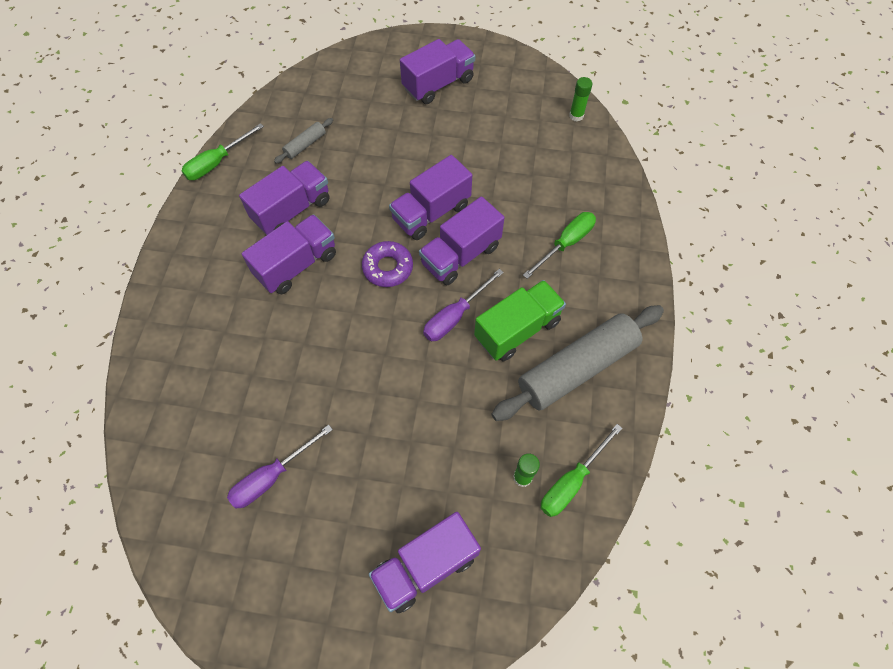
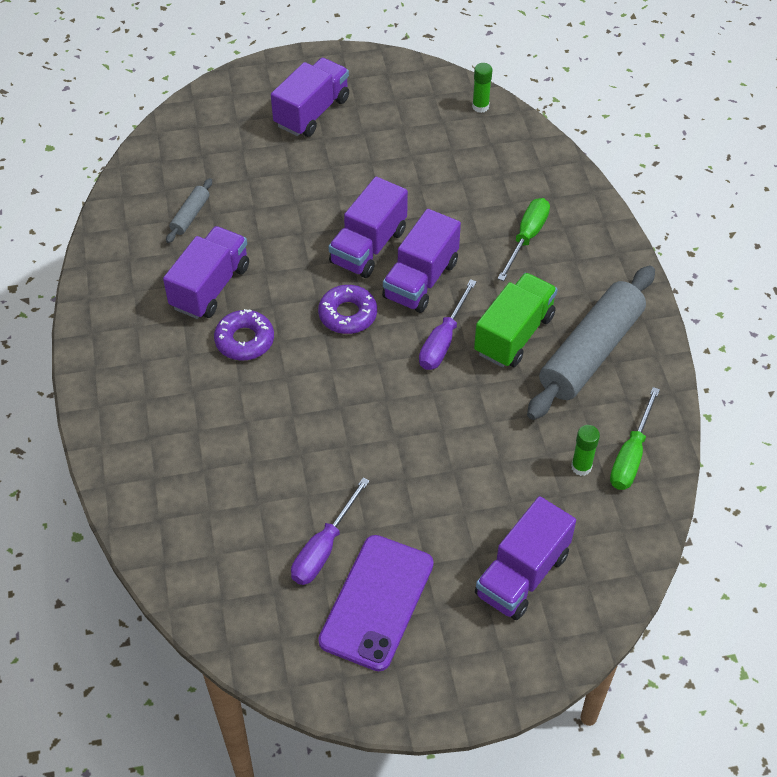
camera: 20 degrees left, 10 degrees down
green screwdriver [181,123,264,180] -> none
purple truck [242,214,336,294] -> purple donut [214,309,274,361]
none -> purple phone [318,535,434,671]

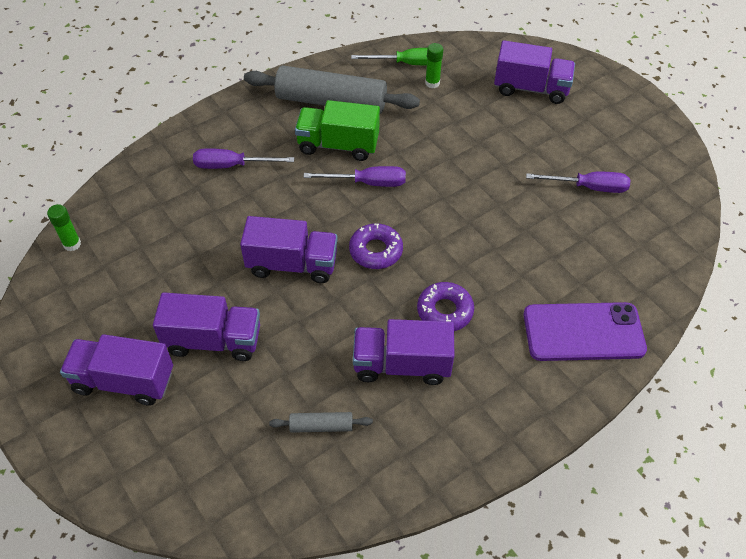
camera: 115 degrees left, 0 degrees up
purple phone [318,535,434,671] -> purple phone moved to [524,302,647,361]
purple truck [382,209,461,313] -> purple truck moved to [153,293,260,361]
green screwdriver [498,198,550,281] -> purple screwdriver [193,148,294,169]

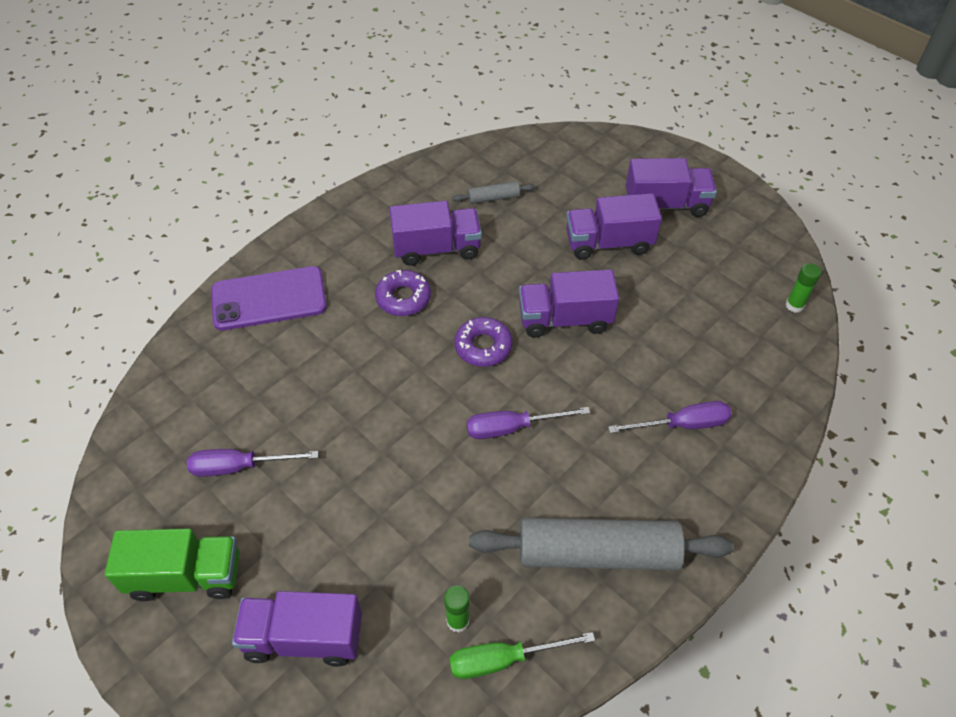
camera: 170 degrees right, 0 degrees up
green truck [295,100,380,161] -> green truck moved to [105,529,240,601]

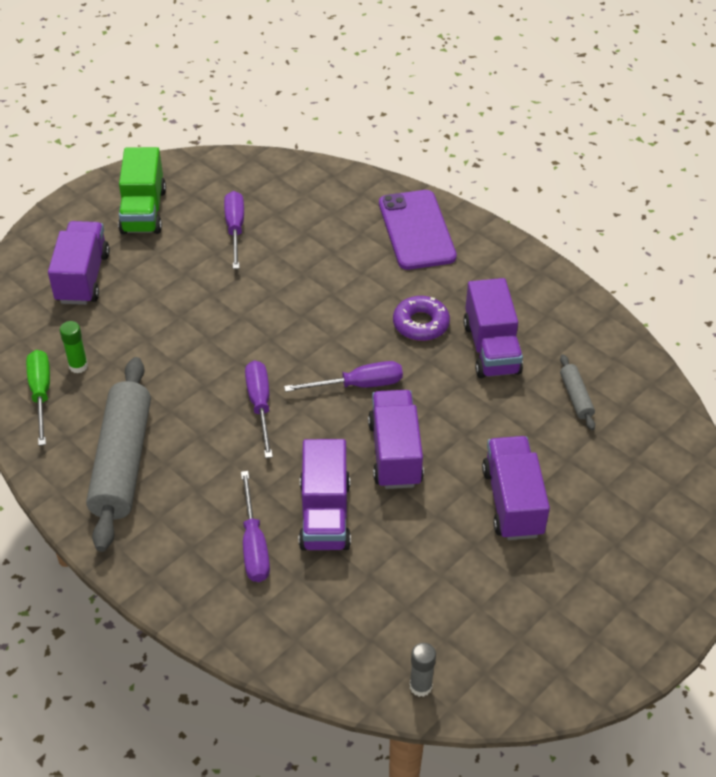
camera: 90 degrees right, 5 degrees down
purple donut [454,317,513,367] -> purple screwdriver [284,361,403,392]
purple truck [626,158,717,217] -> purple truck moved to [299,439,351,551]
green glue stick [786,263,821,313] -> grey glue stick [410,643,436,697]

